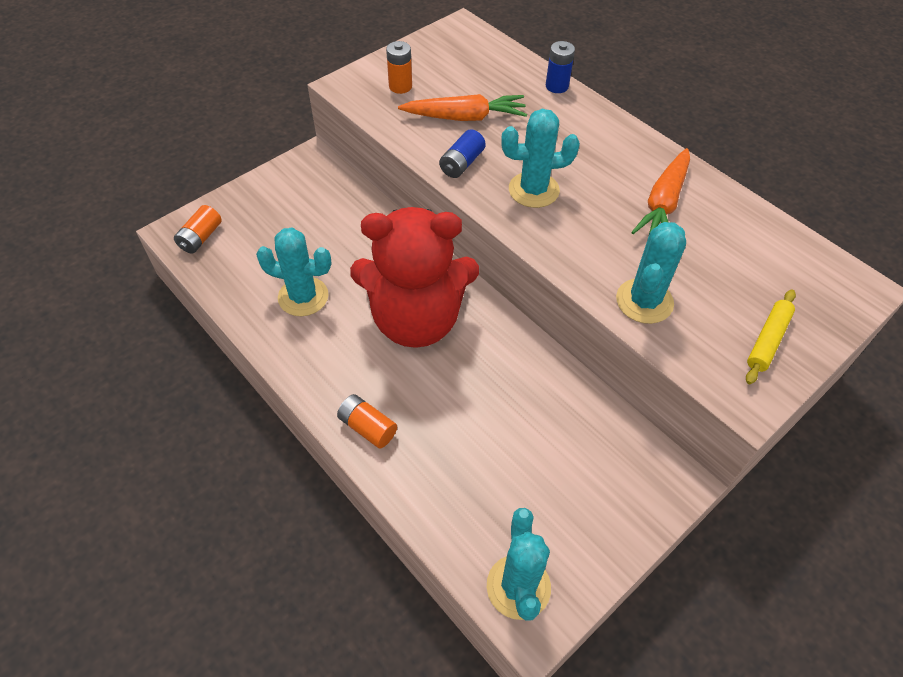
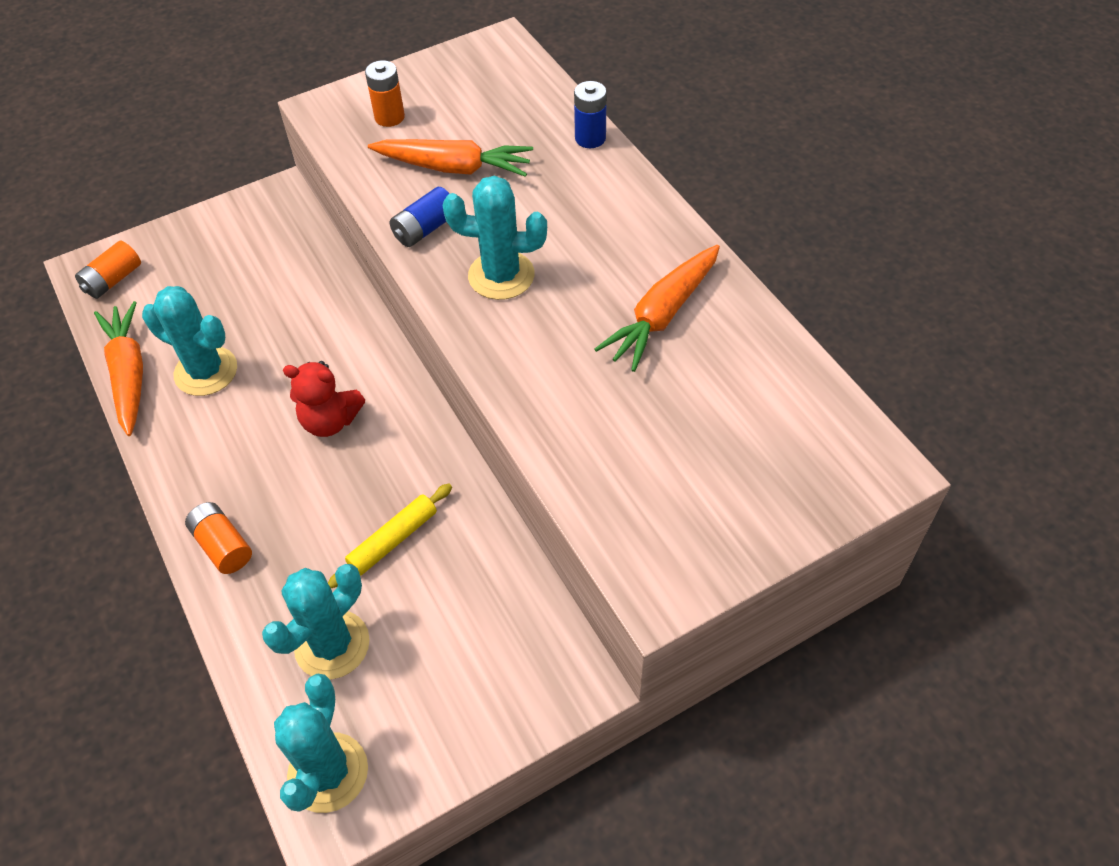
camera: 15 degrees right, 0 degrees up
red teddy bear [350,207,479,348] -> red teddy bear [283,361,365,437], size x0.46
turquoise cactus [616,222,686,324] -> turquoise cactus moved to [262,564,370,679]
yellow rolling pin [746,289,796,384] -> yellow rolling pin moved to [328,484,452,588]
none -> orange carrot [94,301,143,436]

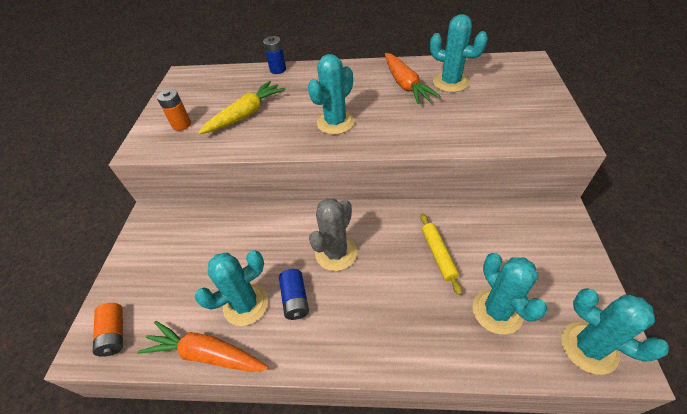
camera: 55 degrees left, 5 degrees down
orange battery [185,502,252,574] -> none
red teddy bear [283,361,365,437] -> grey cactus [309,198,357,271]
orange carrot [368,139,533,177] -> yellow carrot [198,81,286,134]
blue battery [390,187,450,247] -> blue battery moved to [279,269,309,320]
none -> turquoise cactus [430,14,488,92]

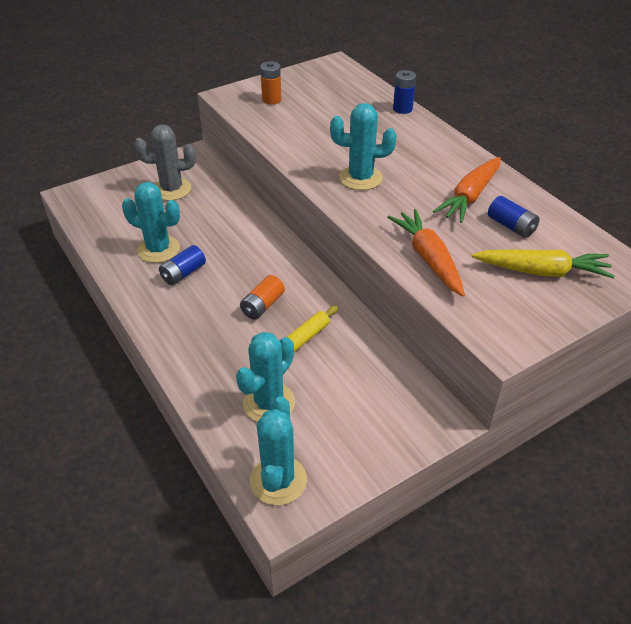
camera: 50 degrees right, 5 degrees down
orange battery [93,303,123,357] -> orange battery moved to [240,275,285,320]
orange carrot [137,321,269,372] -> orange carrot moved to [387,209,465,297]
yellow carrot [198,81,286,134] -> yellow carrot moved to [472,250,615,278]
grey cactus [309,198,357,271] -> grey cactus moved to [134,124,196,201]
turquoise cactus [430,14,488,92] -> blue battery [488,196,539,238]

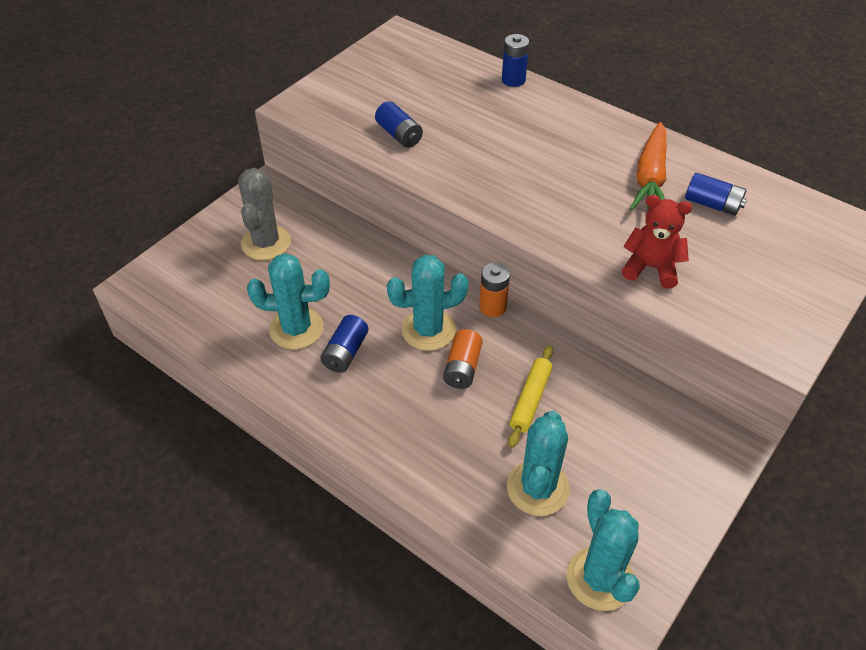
camera: 20 degrees left, 5 degrees up
grey cactus [134,124,196,201] -> grey cactus turned 60 degrees counterclockwise [238,168,291,260]
orange battery [260,61,282,104] -> orange battery moved to [479,263,510,317]
turquoise cactus [330,103,396,190] -> turquoise cactus moved to [387,255,469,351]
orange carrot [387,209,465,297] -> red teddy bear [622,195,692,289]
yellow carrot [472,250,615,278] -> none
none -> blue battery [375,101,423,148]

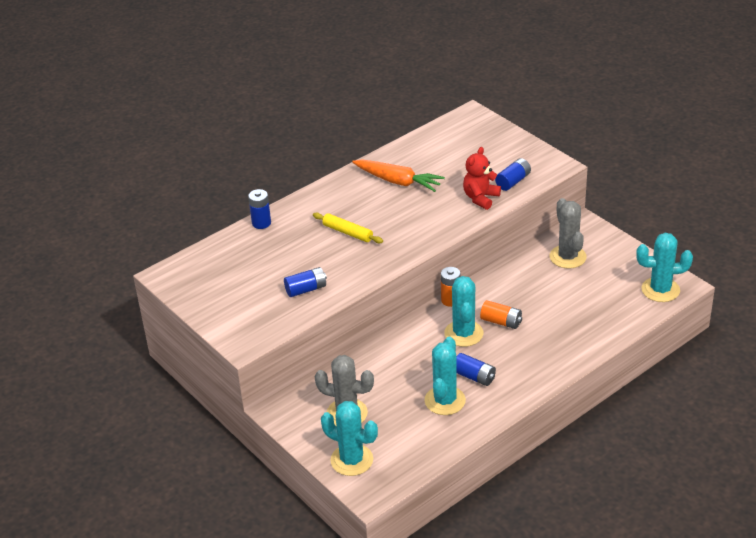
camera: 75 degrees left, 10 degrees down
turquoise cactus [507,410,570,516] -> turquoise cactus moved to [321,401,378,476]
yellow rolling pin [508,345,553,448] -> yellow rolling pin moved to [313,213,383,243]
blue battery [685,173,747,216] -> blue battery moved to [495,158,531,191]
none -> grey cactus [550,198,587,269]

